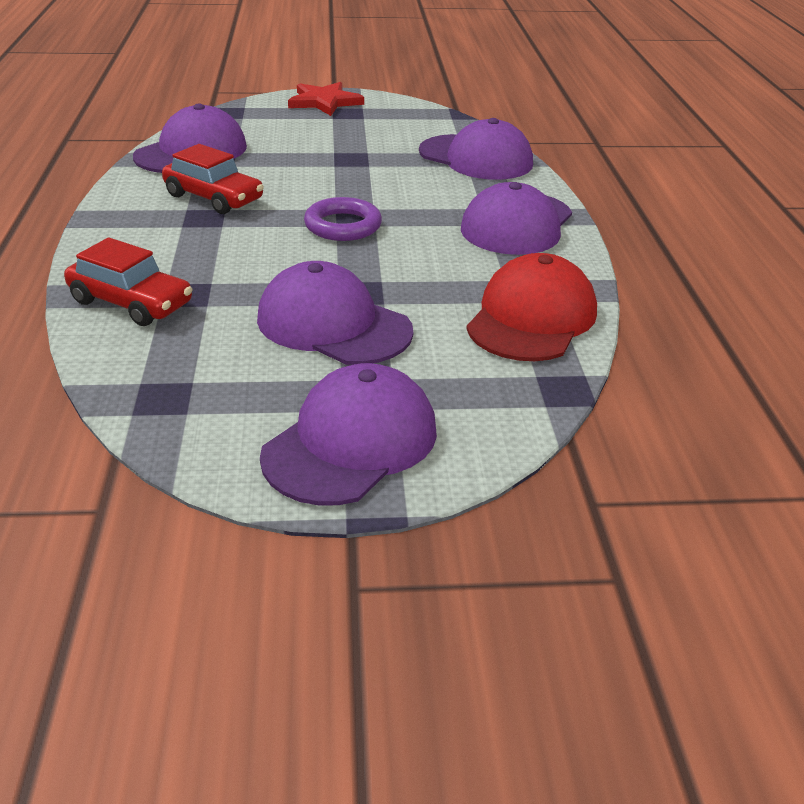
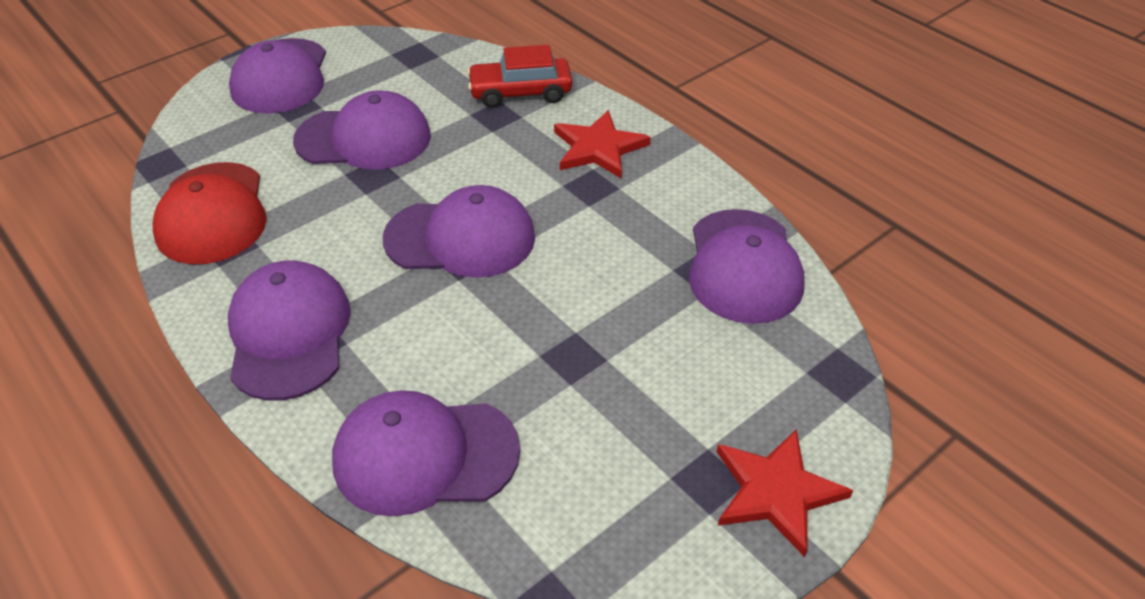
camera: 145 degrees right, 10 degrees up
red car [162,144,264,214] -> none
purple ring [304,197,382,241] -> purple cap [383,185,535,278]
none -> red star [554,110,651,178]

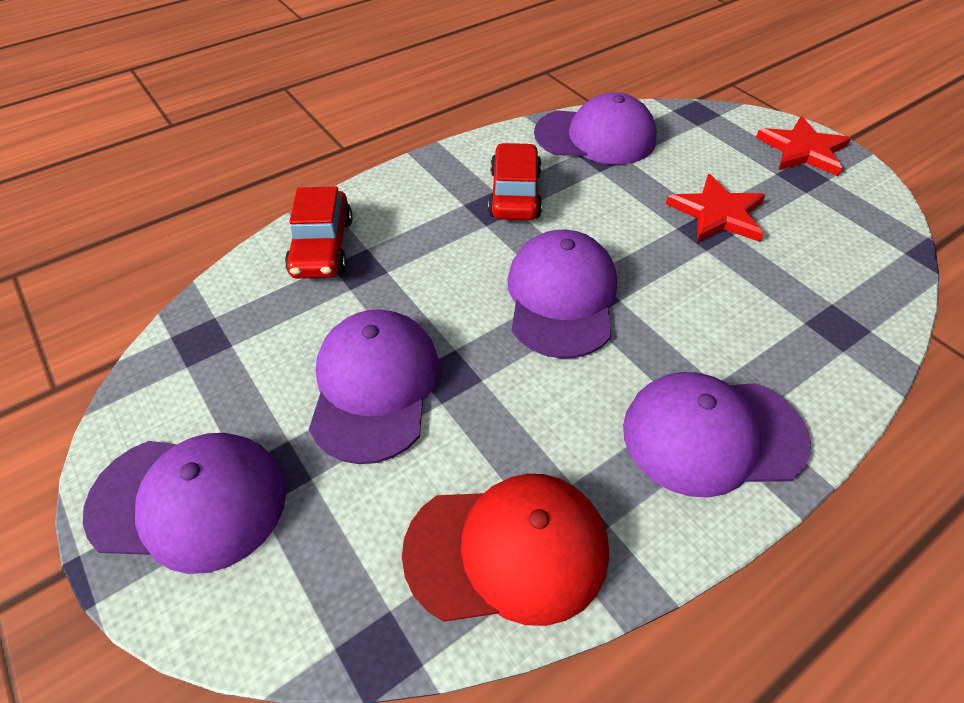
camera: 85 degrees left, 5 degrees up
purple cap [332,390,520,516] -> none
red star [554,110,651,178] -> red star moved to [666,174,766,242]
none -> red car [488,143,542,220]

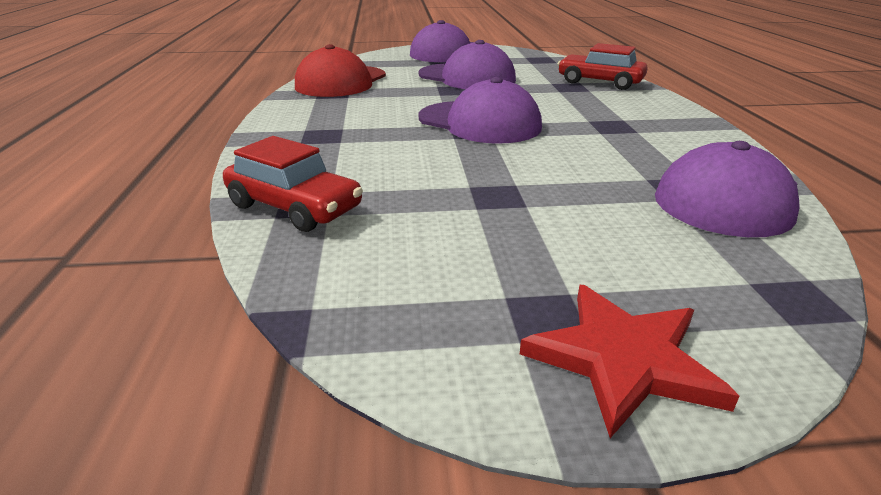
camera: 120 degrees right, 20 degrees down
red car [488,143,542,220] -> red car moved to [223,136,363,232]
purple cap [623,372,811,498] -> none
red star [666,174,766,242] -> none

